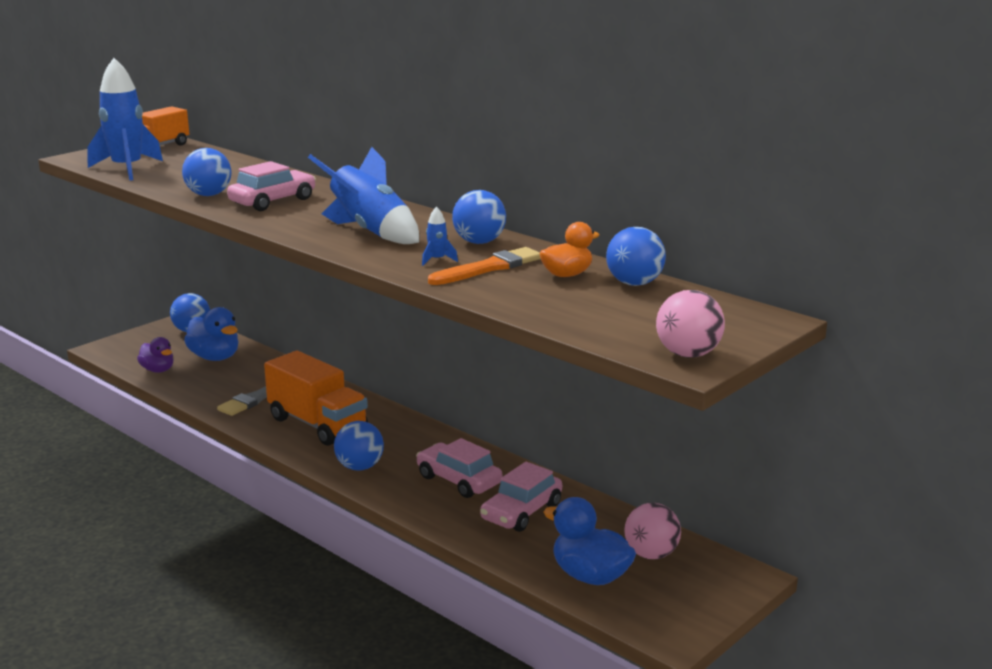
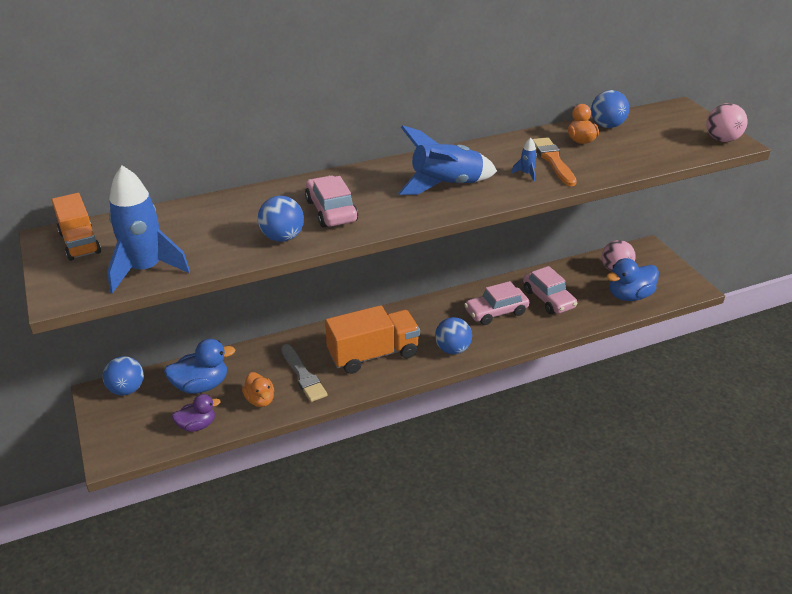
camera: 65 degrees left, 15 degrees up
blue ball [452,190,506,244] -> none
none -> orange duck [242,372,274,407]

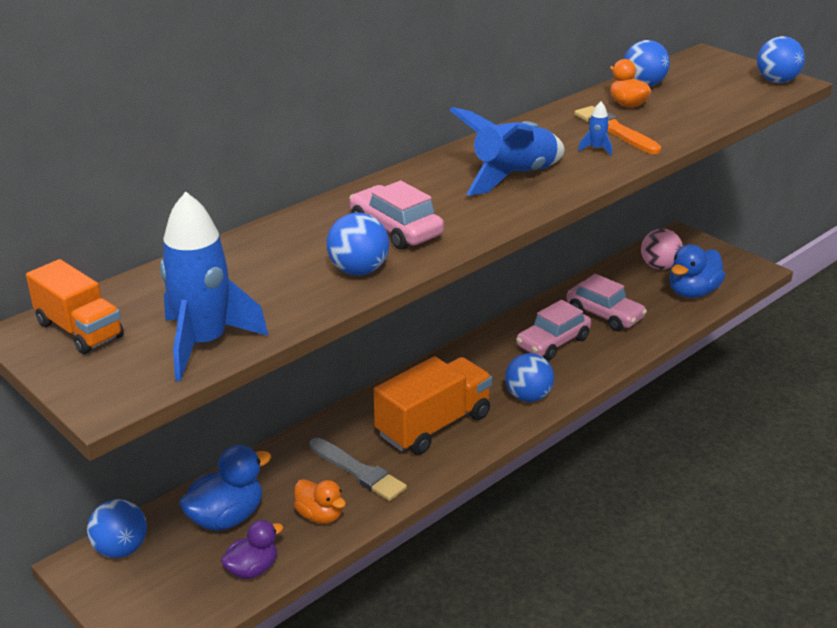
camera: 20 degrees left, 5 degrees down
pink ball [706,103,748,142] -> blue ball [757,36,805,83]

